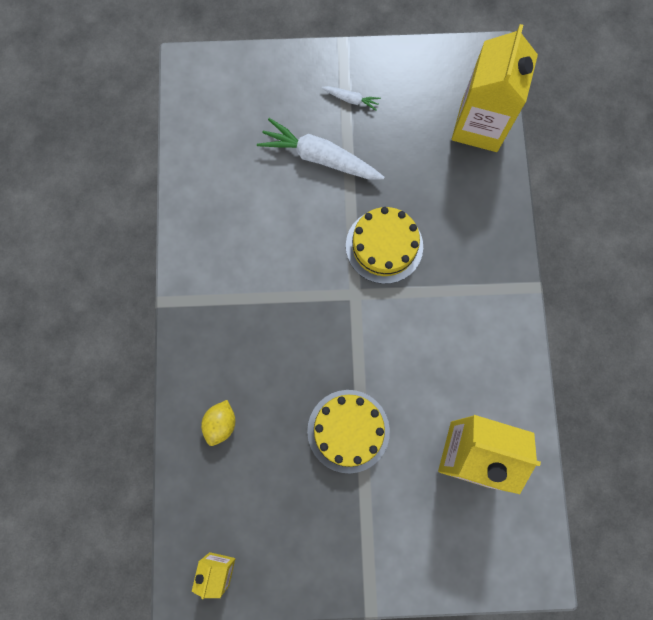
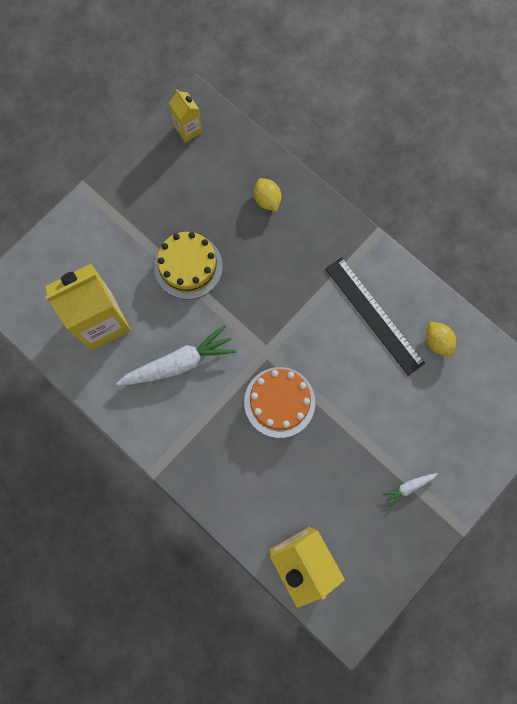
camera: 135 degrees right, 0 degrees up
white carrot [257,118,384,180] -> white carrot moved to [116,325,236,386]
yellow cake [346,207,423,284] -> orange cake [244,367,315,438]
none -> black ruler [325,257,425,376]
none -> yellow lemon [426,322,456,357]

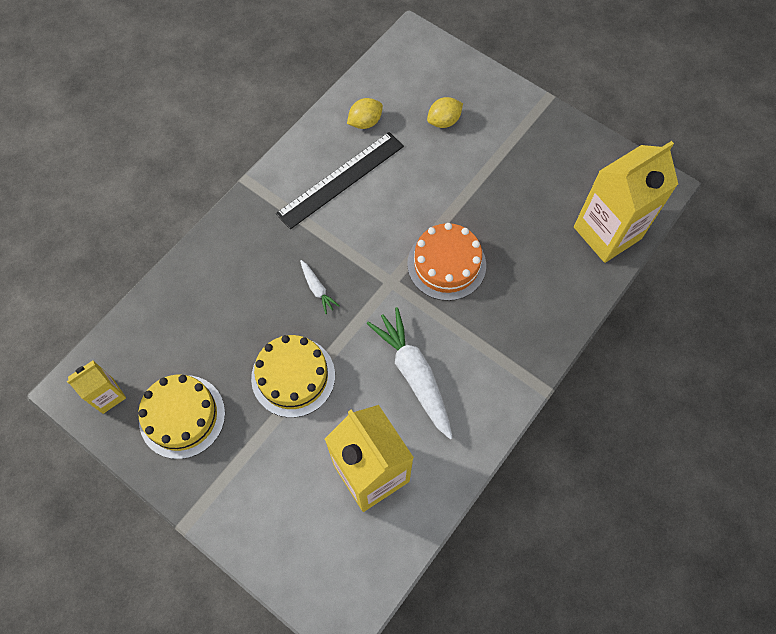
camera: 95 degrees left, 10 degrees down
yellow lemon [254,178,281,212] -> yellow lemon moved to [427,97,463,128]
white carrot [382,473,438,507] -> white carrot moved to [300,260,340,314]
none -> yellow cake [138,375,225,459]

